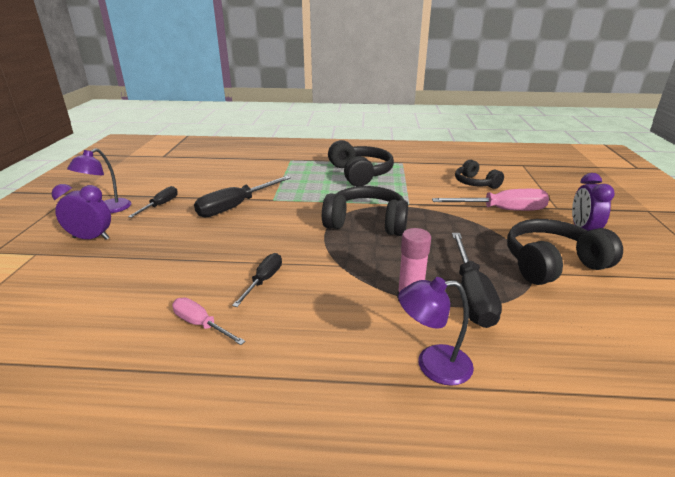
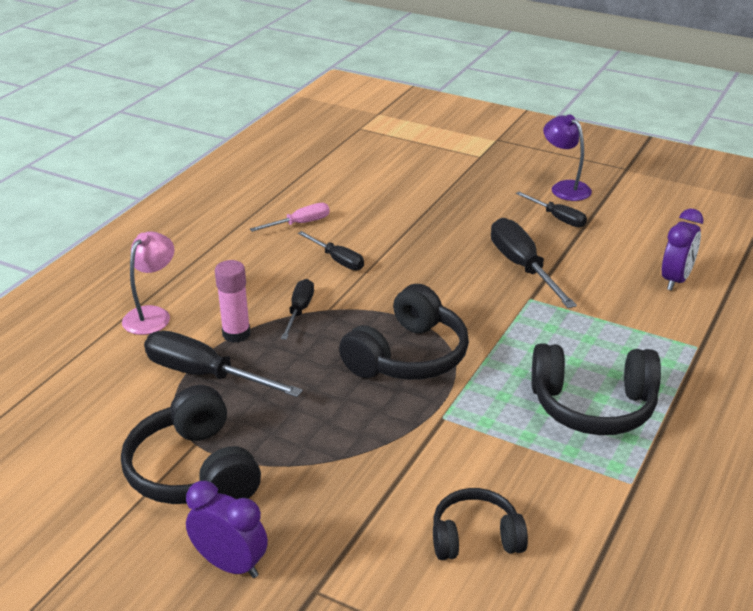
camera: 115 degrees right, 5 degrees up
purple clock [52,184,111,240] -> purple clock moved to [662,209,703,291]
purple lamp [398,277,474,386] -> pink lamp [122,231,175,335]
pink screwdriver [432,189,549,211] -> none
black headphones [507,219,623,285] -> black headphones turned 150 degrees clockwise [121,385,261,504]
none -> black screwdriver [281,279,314,340]

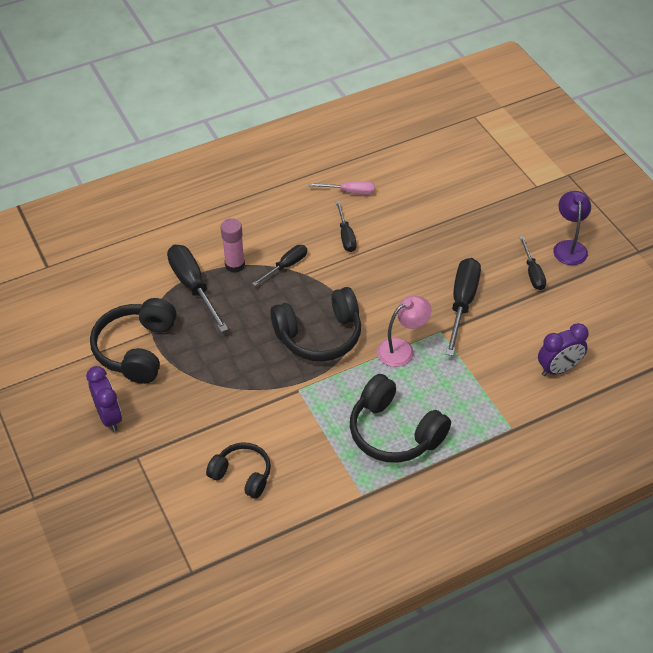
camera: 35 degrees right, 15 degrees up
pink lamp [122,231,175,335] -> pink lamp moved to [377,296,432,367]

